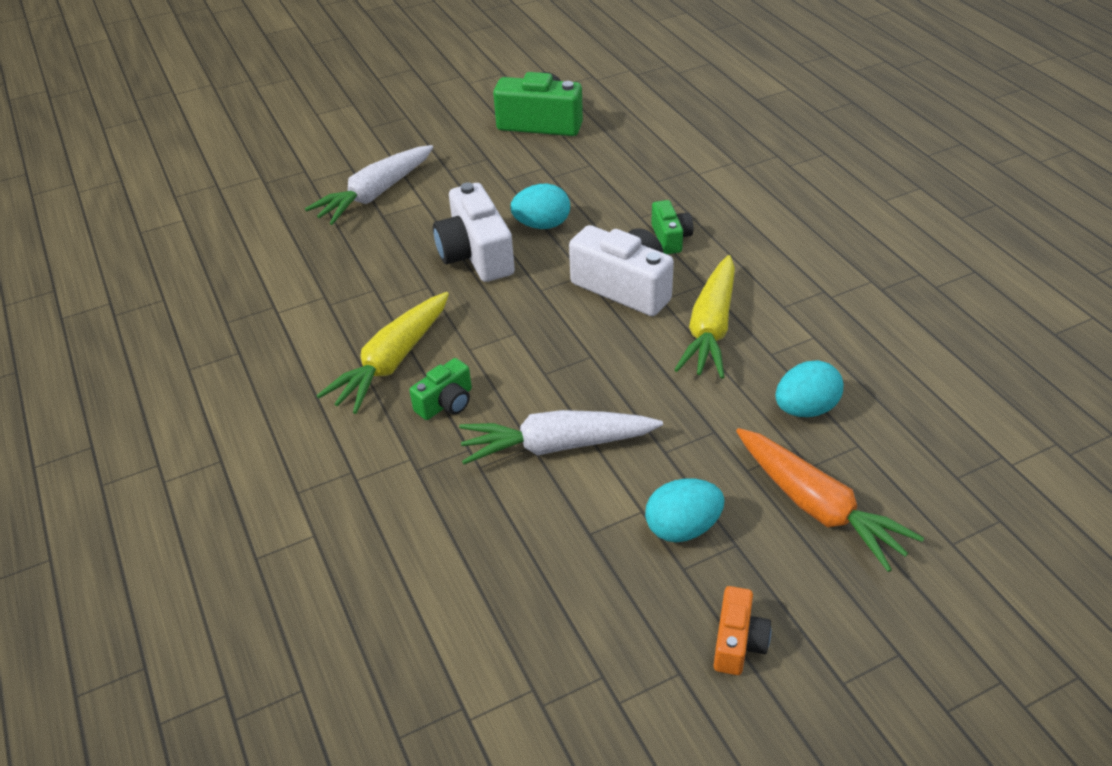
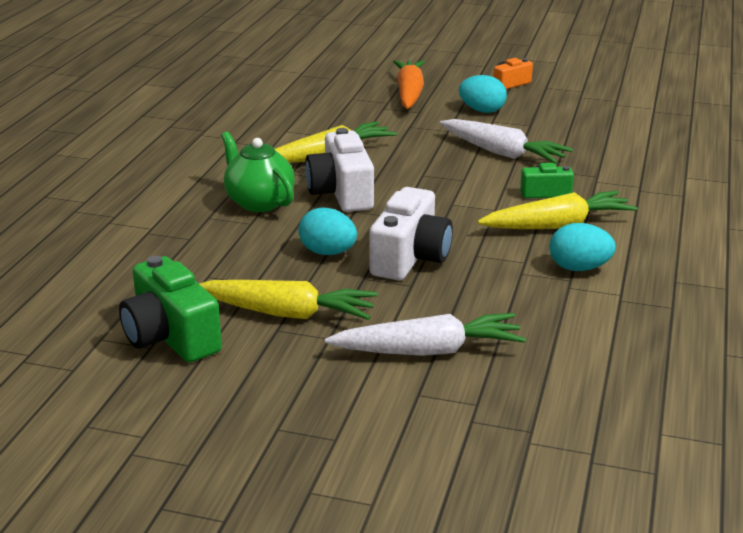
camera: 140 degrees left, 15 degrees down
green camera [651,200,693,254] -> green teapot [221,132,295,212]
turquoise egg [775,360,843,417] -> turquoise egg moved to [550,223,616,271]
none -> yellow carrot [199,280,378,320]

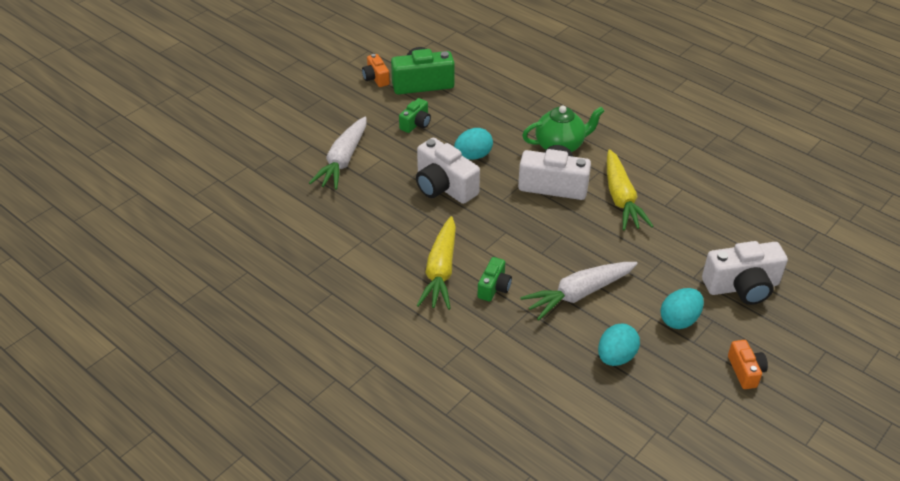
camera: 115 degrees right, 15 degrees up
yellow carrot [199,280,378,320] -> green camera [399,98,431,133]
orange carrot [393,60,425,109] -> white camera [702,241,788,305]
turquoise egg [550,223,616,271] -> turquoise egg moved to [598,323,640,366]
none -> orange camera [362,54,390,87]

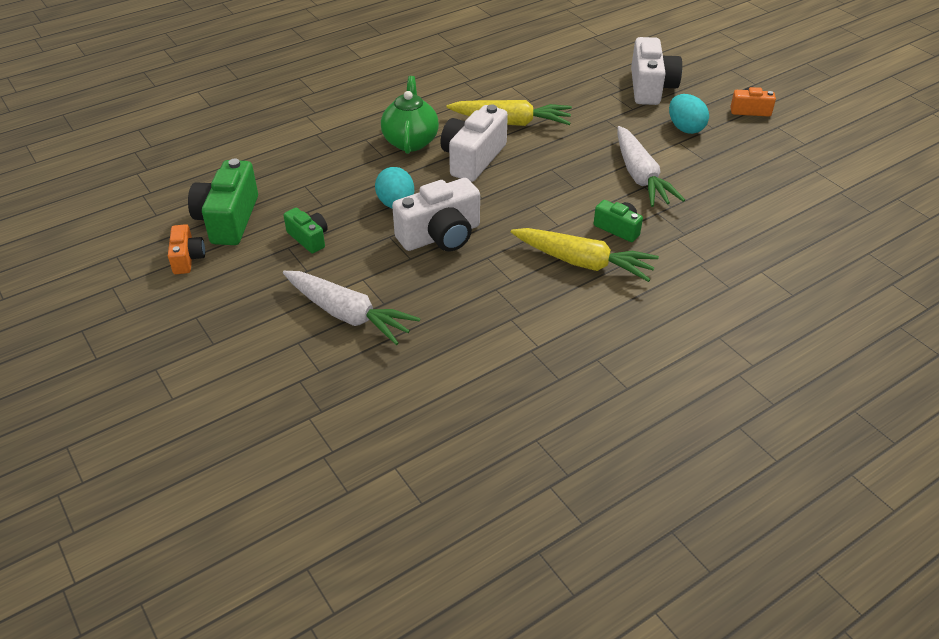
camera: 75 degrees left, 0 degrees up
orange camera [362,54,390,87] -> orange camera turned 90 degrees counterclockwise [168,224,205,274]
turquoise egg [598,323,640,366] -> none

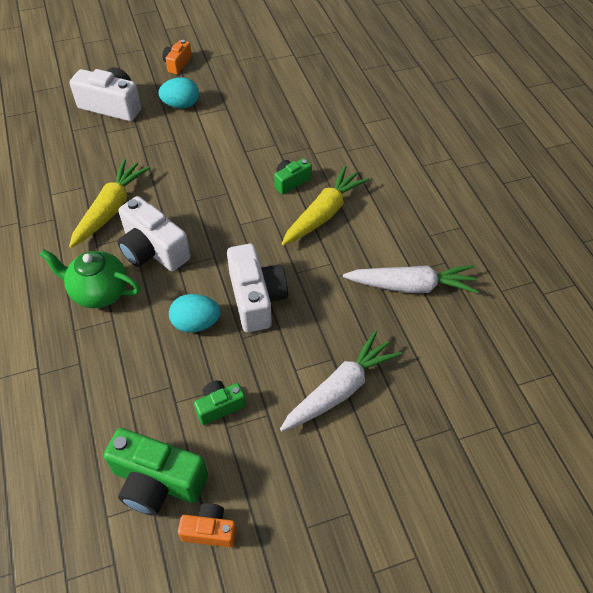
camera: 75 degrees left, 10 degrees up
white carrot [617,126,685,207] -> white carrot moved to [343,265,479,293]

